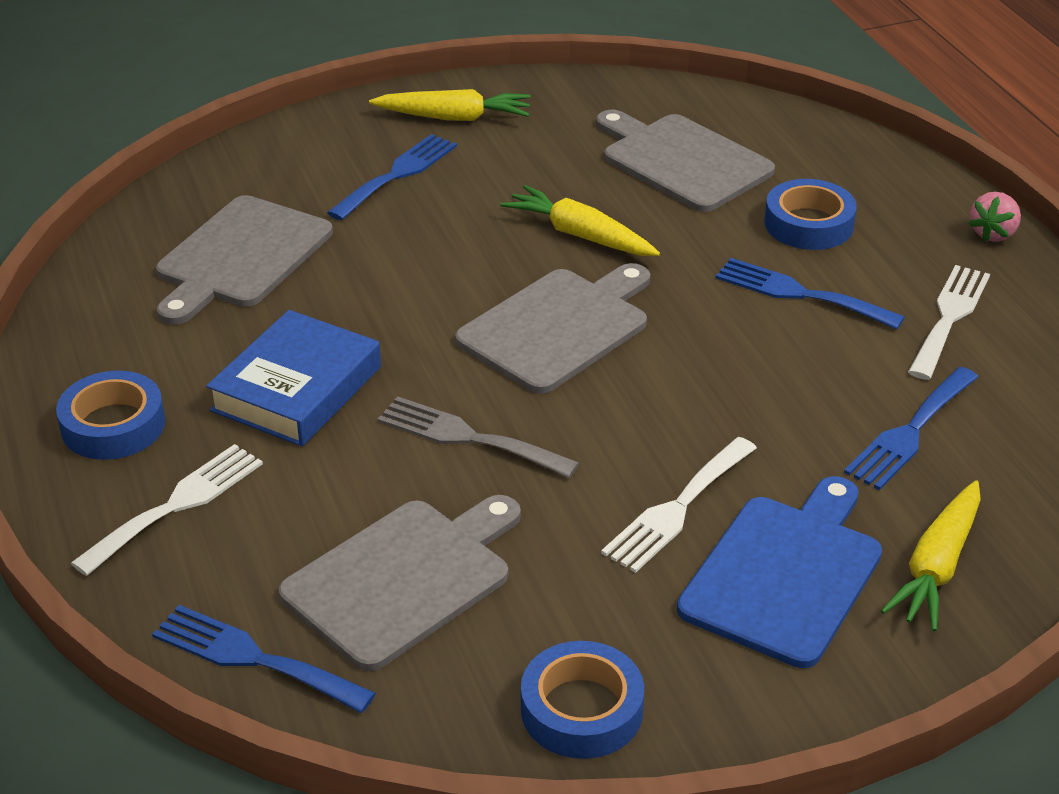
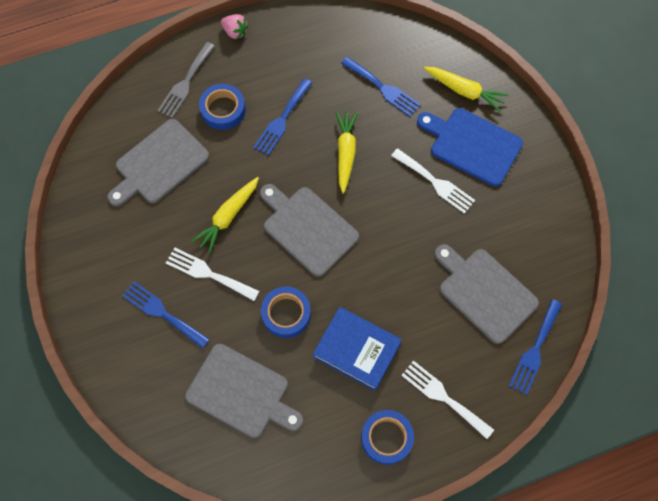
camera: 90 degrees left, 30 degrees up
yellow carrot [369,89,531,121] -> yellow carrot moved to [336,111,358,194]
grey fork [378,396,579,478] -> grey fork moved to [158,42,215,118]
blue tape [521,641,644,759] -> blue tape moved to [261,286,311,338]
white fork [908,265,990,380] -> white fork moved to [166,248,259,301]

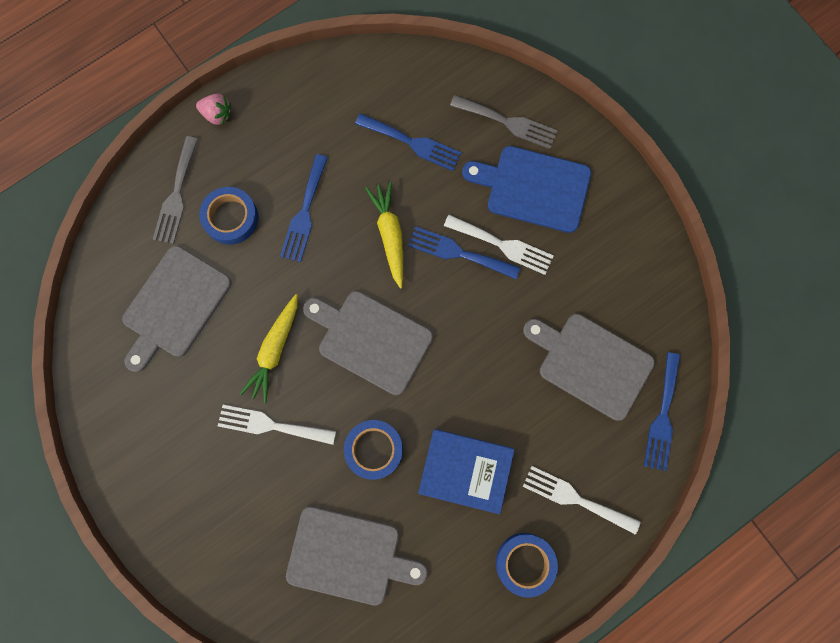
camera: 15 degrees left, 10 degrees up
blue fork [122,281,210,349] -> blue fork moved to [408,226,520,279]
yellow carrot [424,67,509,112] -> grey fork [450,95,558,149]

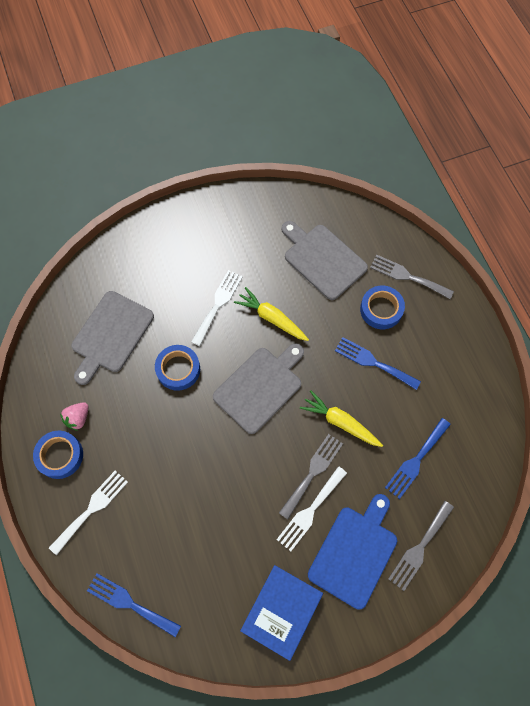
camera: 105 degrees right, 10 degrees down
pink strawberry [196,94,231,125] -> pink strawberry moved to [60,402,89,431]
yellow carrot [365,182,403,289] -> yellow carrot turned 150 degrees counterclockwise [300,390,383,447]
blue fork [408,226,520,279] -> grey fork [279,434,343,520]
blue book [418,429,515,514] -> blue book moved to [240,565,323,661]
grey cutting board [523,314,655,421] -> none

